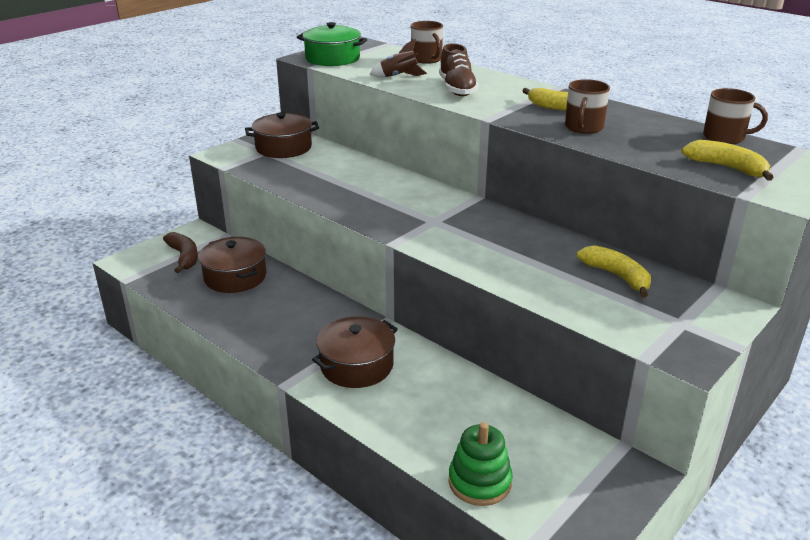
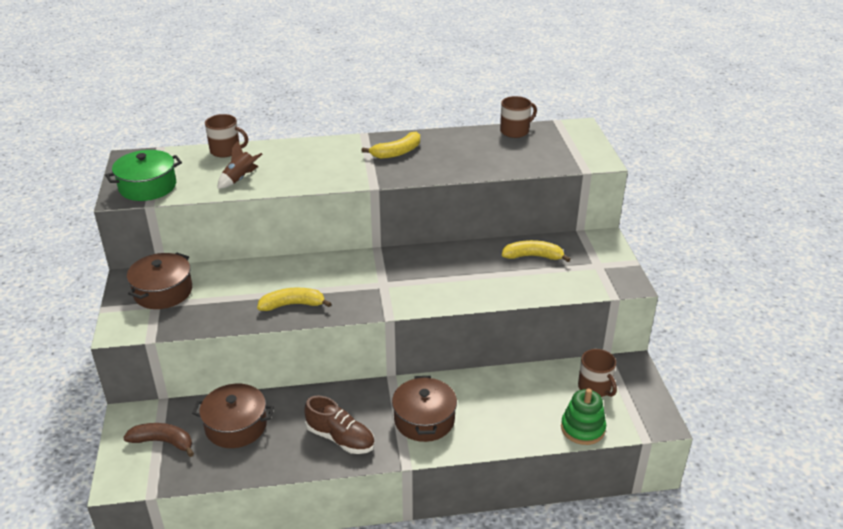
camera: 50 degrees left, 5 degrees up
brown shoe [439,43,479,96] -> brown shoe moved to [304,396,375,454]
brown mug [565,79,610,134] -> brown mug moved to [578,349,617,397]
yellow banana [681,140,774,181] -> yellow banana moved to [257,288,332,311]

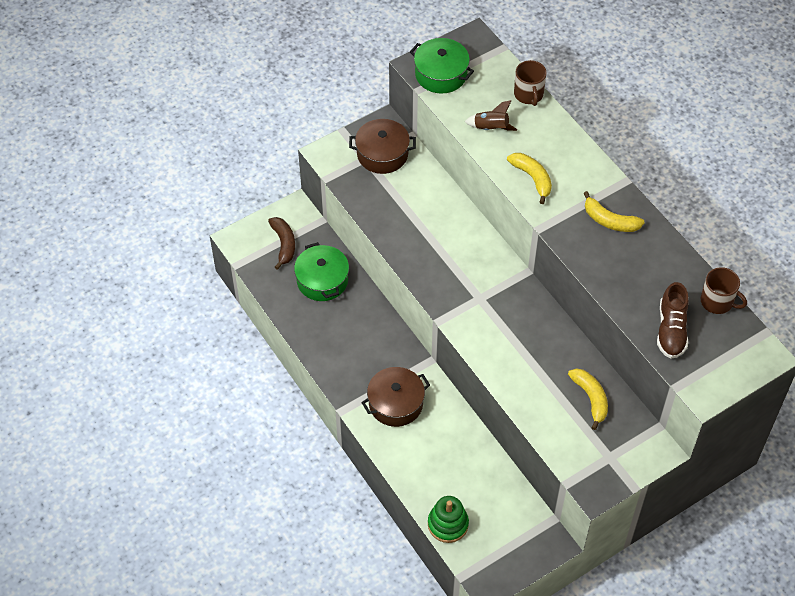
camera: 65 degrees right, 20 degrees up
brown pot [192,384,274,448] -> green pot [294,242,349,301]
yellow banana [257,288,332,311] -> yellow banana moved to [507,153,552,204]
brown shoe [304,396,375,454] -> brown shoe moved to [657,282,689,359]
brown mug [578,349,617,397] -> none

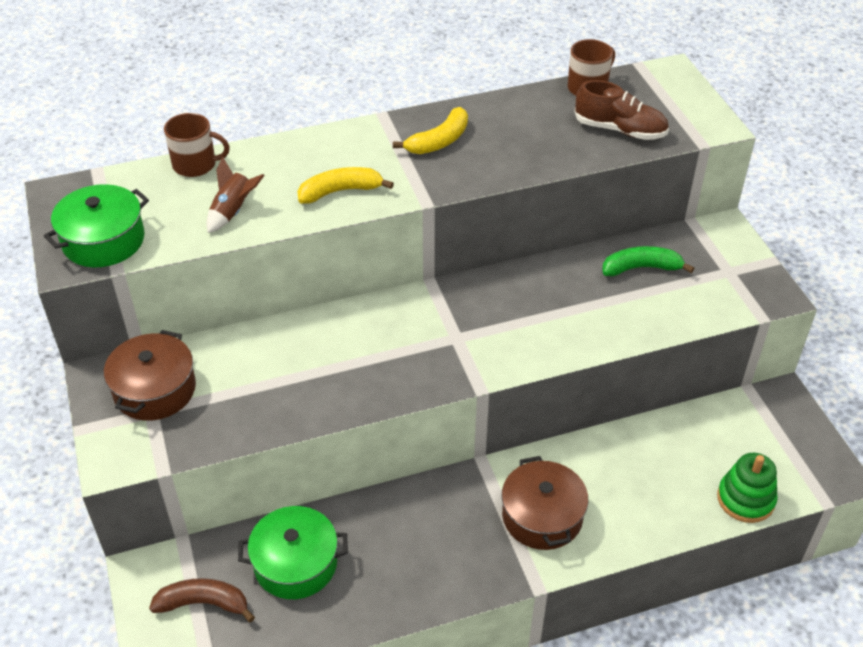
camera: 75 degrees left, 10 degrees down
yellow banana [568,368,608,430] -> green banana [602,246,694,276]

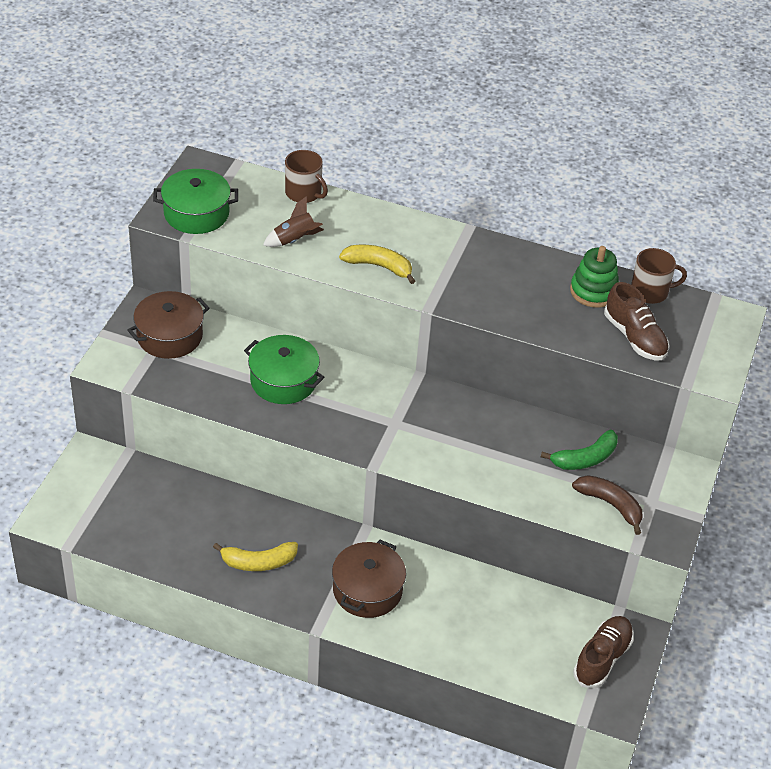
camera: 35 degrees right, 0 degrees up
brown banana [149,578,255,623] -> brown banana moved to [572,475,643,535]
green pot [238,506,348,599] -> green pot moved to [244,335,324,404]
yellow banana [393,107,468,154] -> yellow banana moved to [213,542,298,571]
green banana [602,246,694,276] -> green banana turned 120 degrees clockwise [541,430,618,470]
green stacking toy [717,453,778,523] -> green stacking toy moved to [570,246,619,308]
none -> brown shoe [573,616,634,688]

